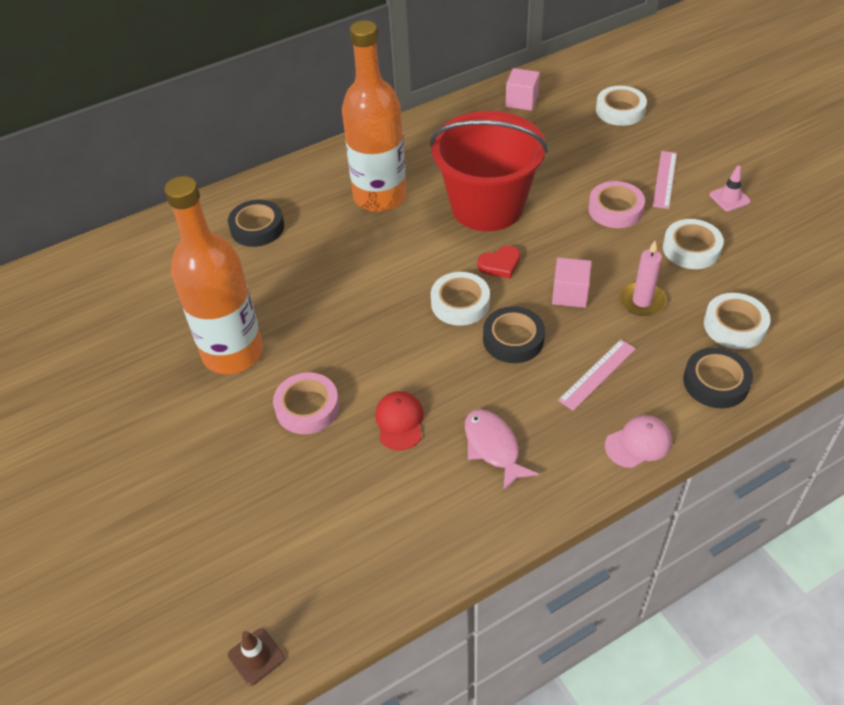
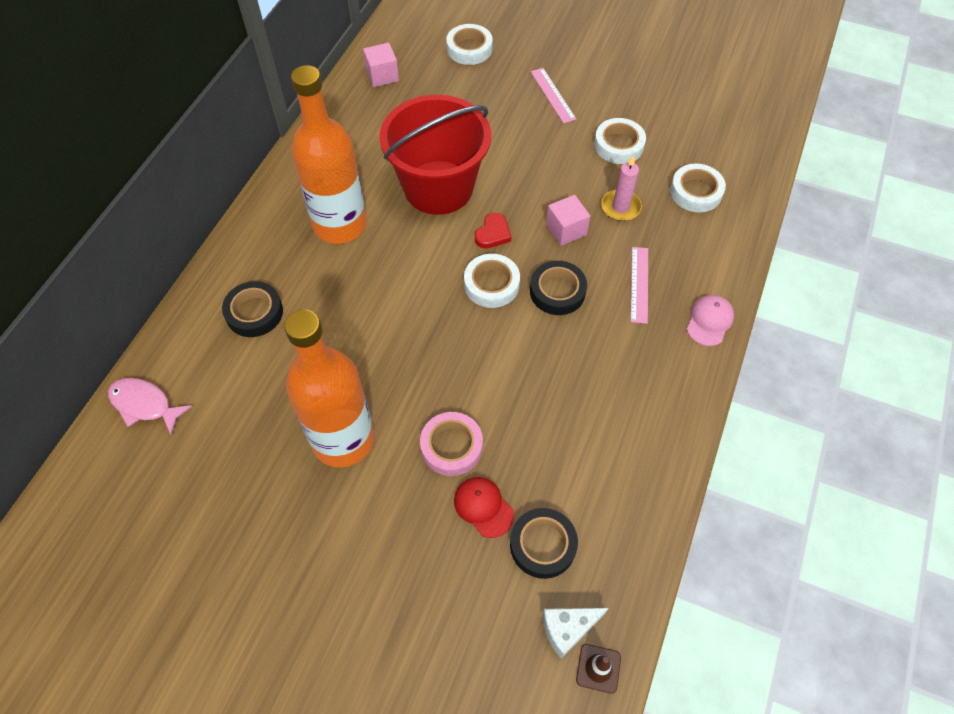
camera: 40 degrees left, 10 degrees up
red cap [375,391,424,450] -> red cap moved to [454,477,514,538]
pink fish [465,409,539,492] -> pink fish moved to [108,378,193,435]
pink tape [588,181,645,228] -> none
black tape [683,347,753,408] -> black tape moved to [510,508,578,579]
pink traffic cone [709,166,751,211] -> none
none -> white cheese [542,608,609,659]

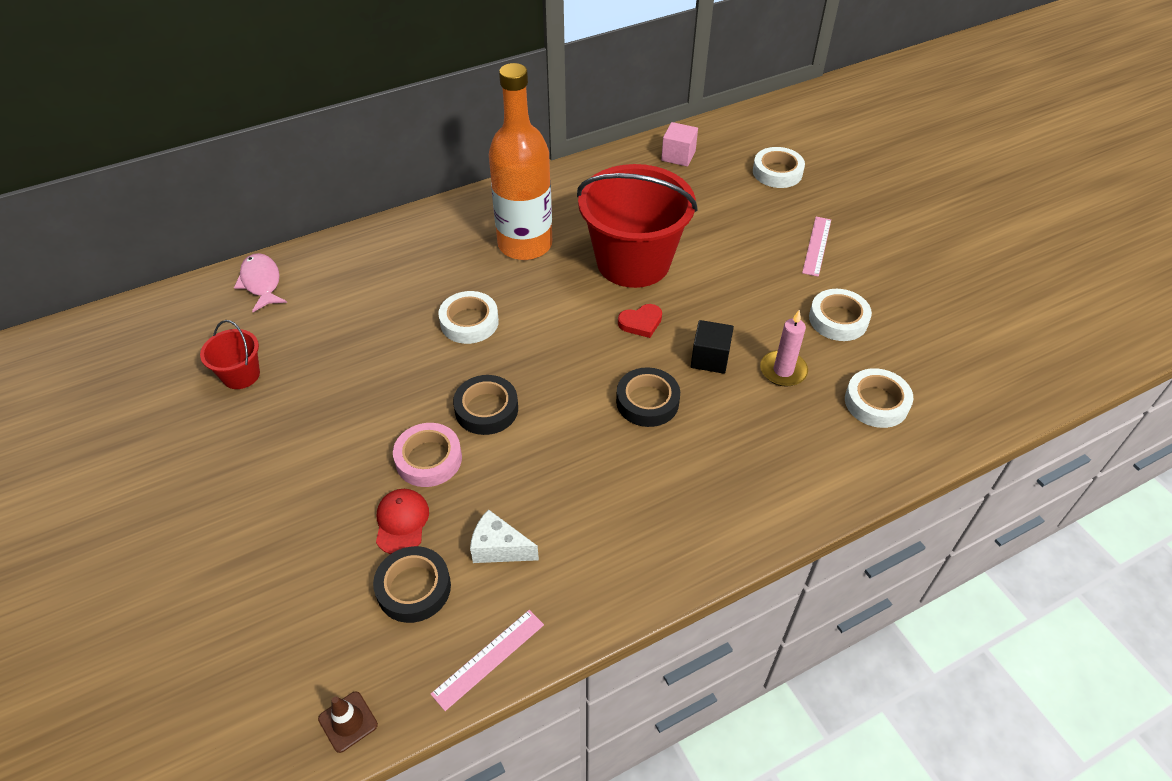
camera: 40 degrees right, 10 degrees down
black tape [222,281,283,337] -> black tape moved to [453,375,518,435]
orange bottle [284,309,374,468] -> none
white tape [464,254,520,308] -> white tape moved to [438,291,499,344]
white cheese [542,608,609,659] -> white cheese moved to [470,509,539,563]
pink cube [546,195,590,246] -> black cube [691,320,734,374]
pink ruler [631,247,648,324] -> pink ruler moved to [431,610,544,711]
pink cap [687,295,734,346] -> none
none -> red bucket [200,320,260,389]

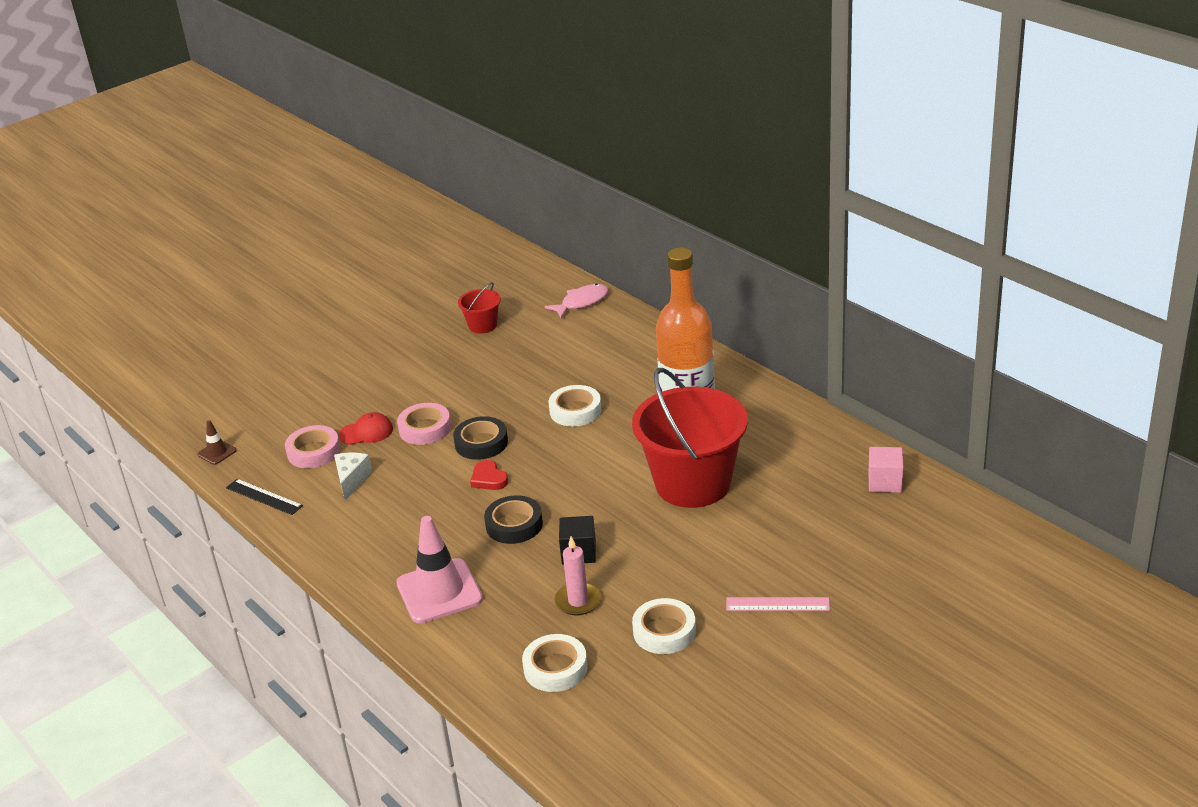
camera: 80 degrees right, 15 degrees down
black tape [373,546,451,623] -> pink tape [285,425,340,468]
pink ruler [431,610,544,711] -> black ruler [226,479,303,515]
red heart [618,304,662,338] -> red heart moved to [470,460,508,490]
white tape [753,147,805,188] -> none
none -> pink traffic cone [396,516,483,624]

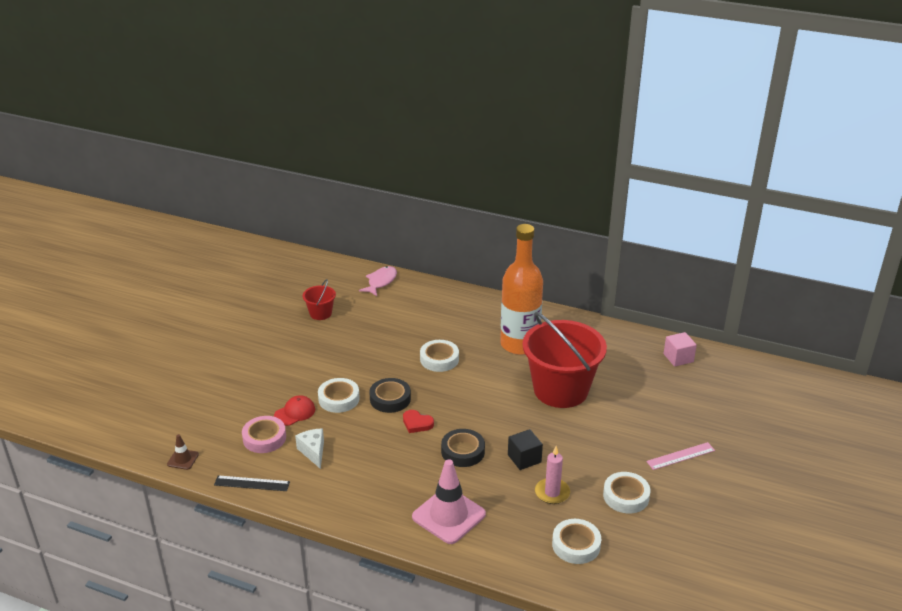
camera: 30 degrees left, 0 degrees up
pink tape [397,403,451,445] -> white tape [318,378,360,413]

